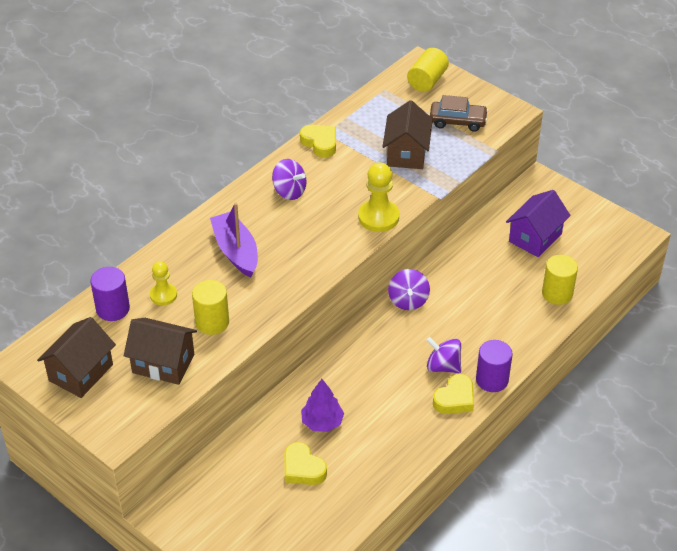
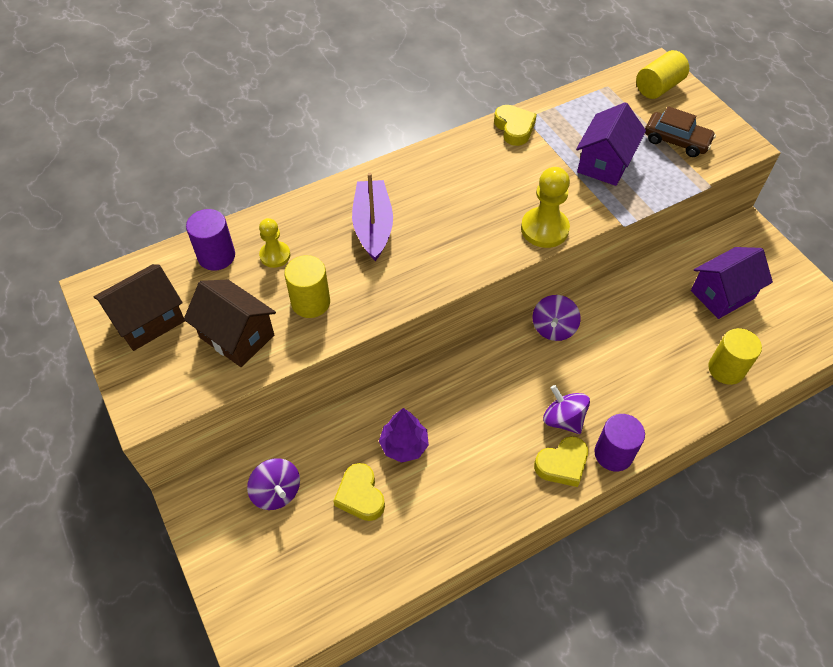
camera: 20 degrees right, 10 degrees up
purple spinning top [272,159,307,200] -> purple spinning top moved to [247,458,300,510]
brown house [383,100,433,169] -> purple house [576,102,646,186]

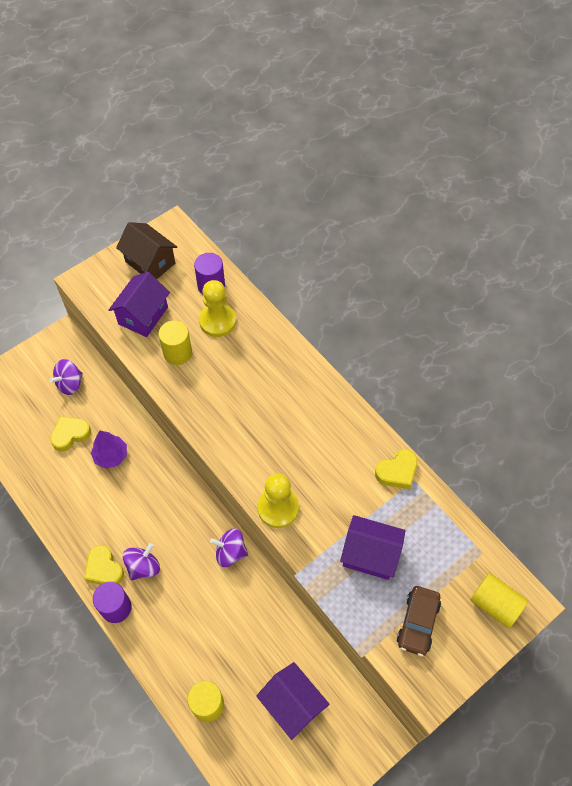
camera: 80 degrees right, 5 degrees up
brown house [184,280,276,367] -> purple house [109,272,170,337]
yellow pawn [259,218,290,268] -> yellow pawn [199,280,236,337], size x1.61
purple boat [352,173,393,261] -> none

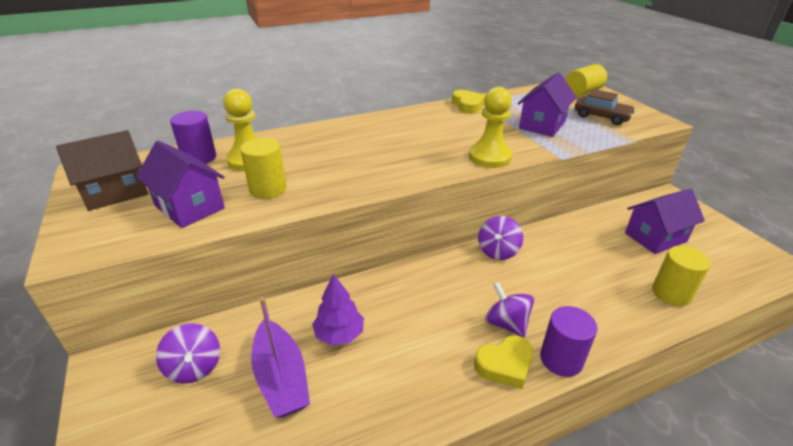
camera: 75 degrees left, 25 degrees down
yellow heart [50,416,91,452] -> purple boat [251,297,310,418]

